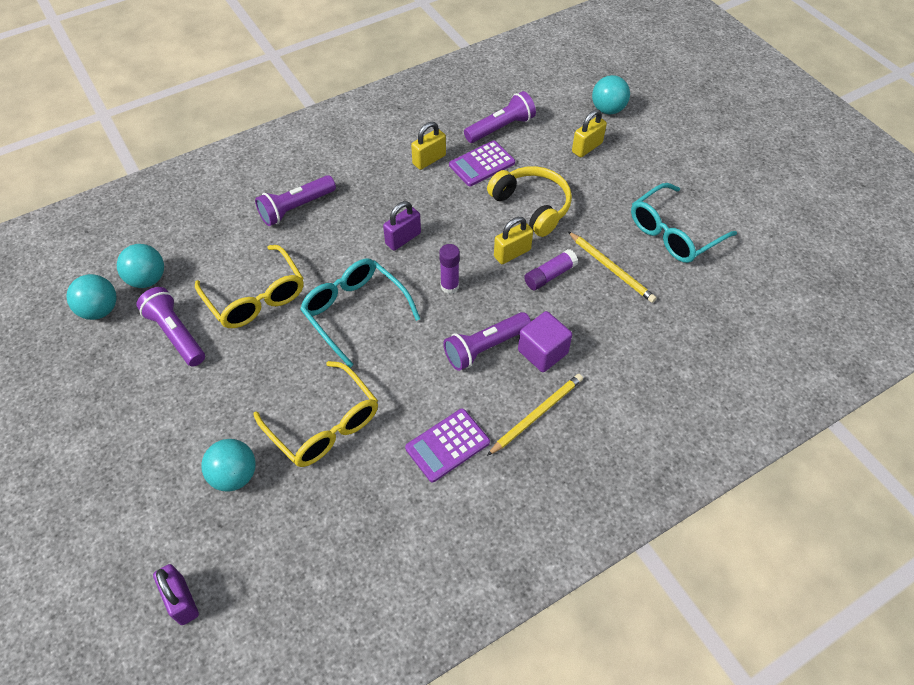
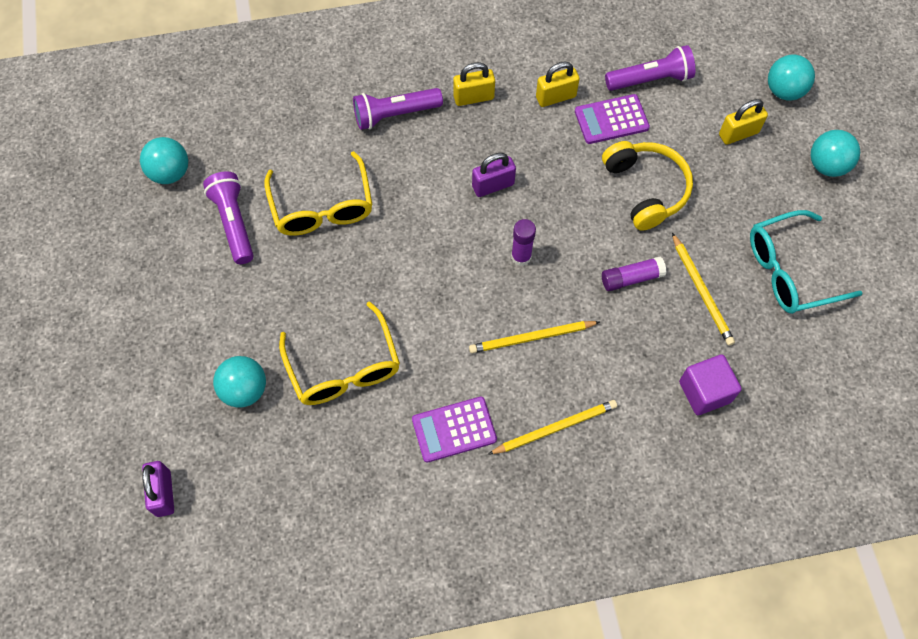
camera: 20 degrees right, 10 degrees up
turquoise ball [117,244,164,288] -> turquoise ball moved to [811,130,860,177]
turquoise glasses [300,258,420,367] -> none
purple flashlight [443,312,531,371] -> yellow pencil [469,321,600,353]
yellow padlock [494,217,533,264] -> yellow padlock moved to [453,62,495,106]
purple cube [518,311,572,372] -> purple cube moved to [679,354,742,415]

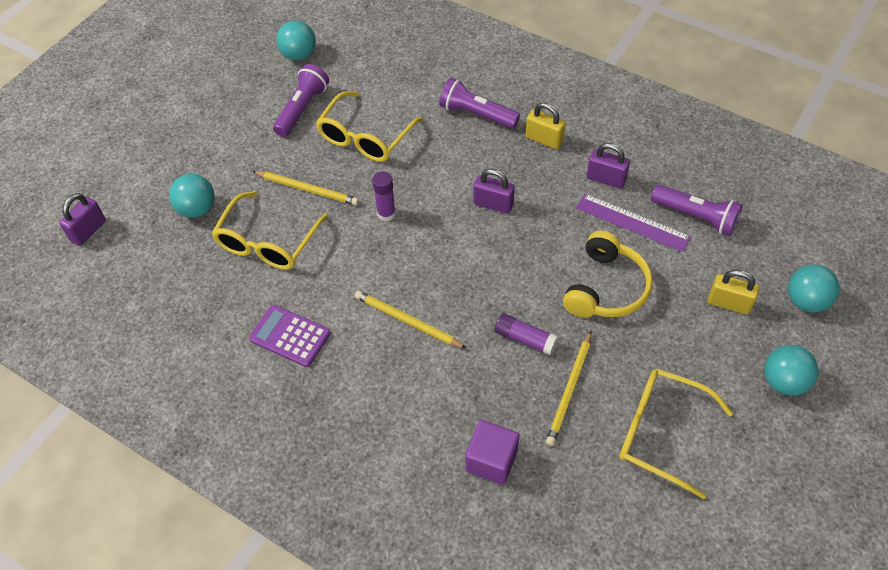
camera: 45 degrees right, 10 degrees down
yellow pencil [488,400,617,455] -> yellow pencil moved to [252,171,359,205]
purple glue stick [511,219,536,266] -> purple glue stick moved to [372,171,396,221]
yellow padlock [536,62,579,107] -> purple padlock [586,143,630,188]
purple calculator [575,94,650,144] -> purple ruler [576,194,691,252]
turquoise glasses [750,210,863,314] -> yellow glasses [619,368,733,499]

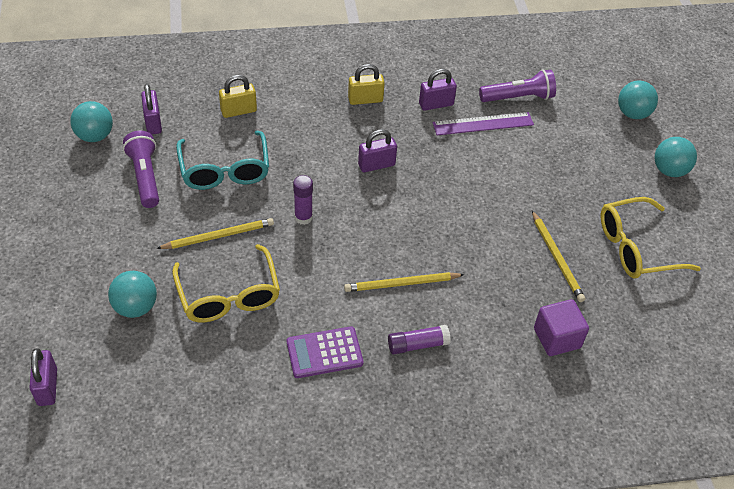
camera: 45 degrees left, 5 degrees down
yellow glasses [316,91,423,162] -> turquoise glasses [176,131,269,190]
purple flashlight [439,78,520,129] -> none
purple glue stick [495,313,558,355] -> purple glue stick moved to [388,325,451,355]
yellow headphones [563,231,653,317] -> none
yellow padlock [708,270,759,314] -> yellow padlock moved to [219,75,257,118]
none -> purple padlock [141,84,162,134]

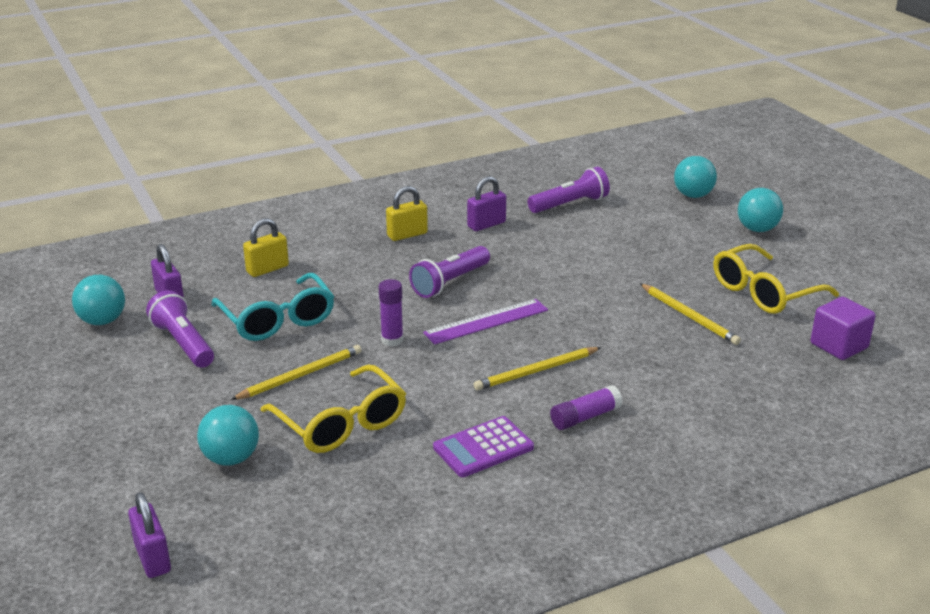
camera: 15 degrees left, 20 degrees down
purple padlock [358,129,397,172] -> purple flashlight [409,246,490,298]
purple ruler [433,112,534,135] -> purple ruler moved to [423,299,548,345]
purple cube [534,299,589,356] -> purple cube moved to [811,297,876,360]

